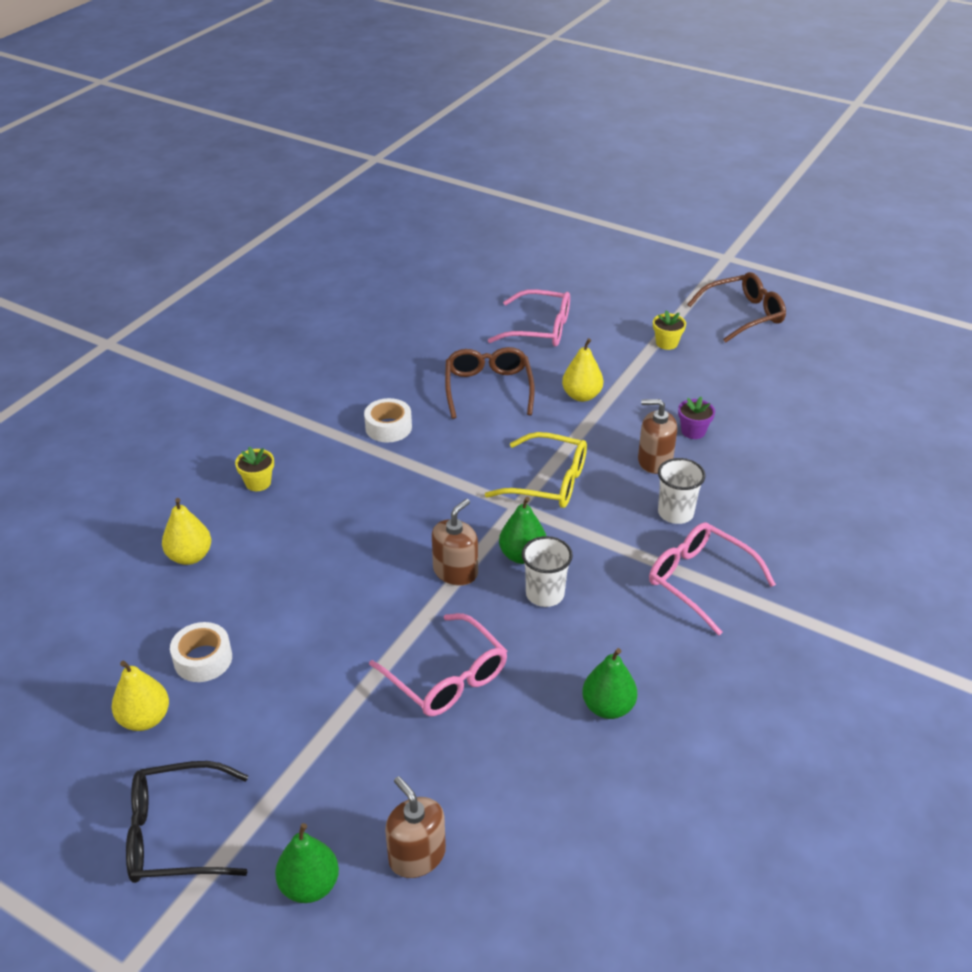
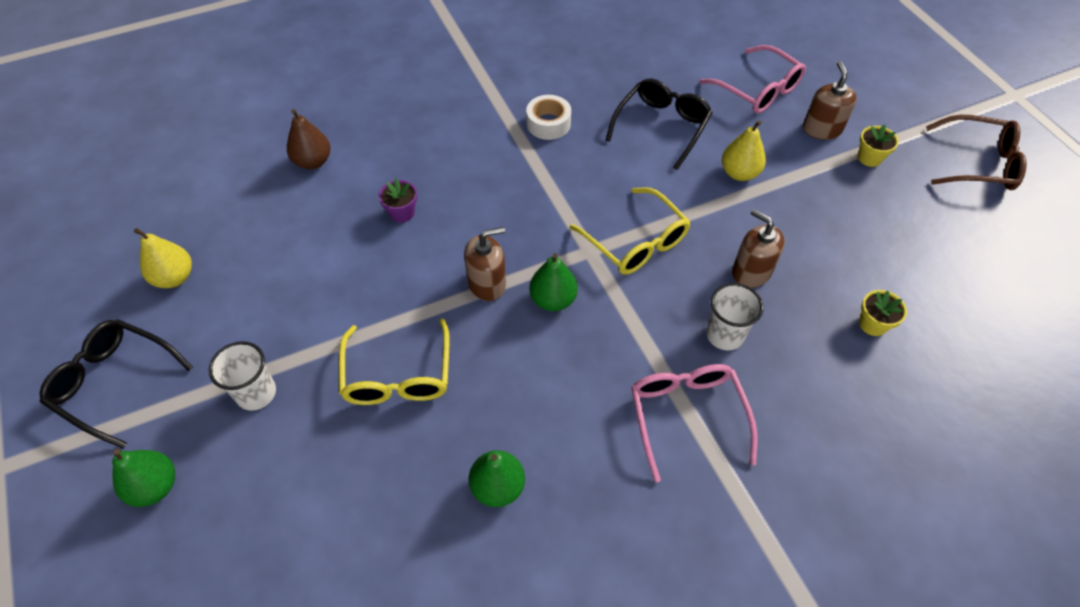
camera: 35 degrees right, 15 degrees up
yellow pear [162,498,211,565] -> brown pear [287,109,330,169]
white tape [170,622,232,682] -> none
yellow flower pot [235,446,274,491] -> yellow flower pot moved to [859,290,907,336]
pink glasses [369,613,507,716] -> yellow glasses [339,318,449,405]
brown soap dispenser [385,776,446,878] -> brown soap dispenser moved to [803,61,857,140]
brown glasses [445,347,535,419] -> black glasses [606,79,712,170]
white cup [522,536,573,607] -> white cup moved to [209,341,276,411]
purple flower pot [678,397,715,439] -> purple flower pot moved to [379,178,417,223]

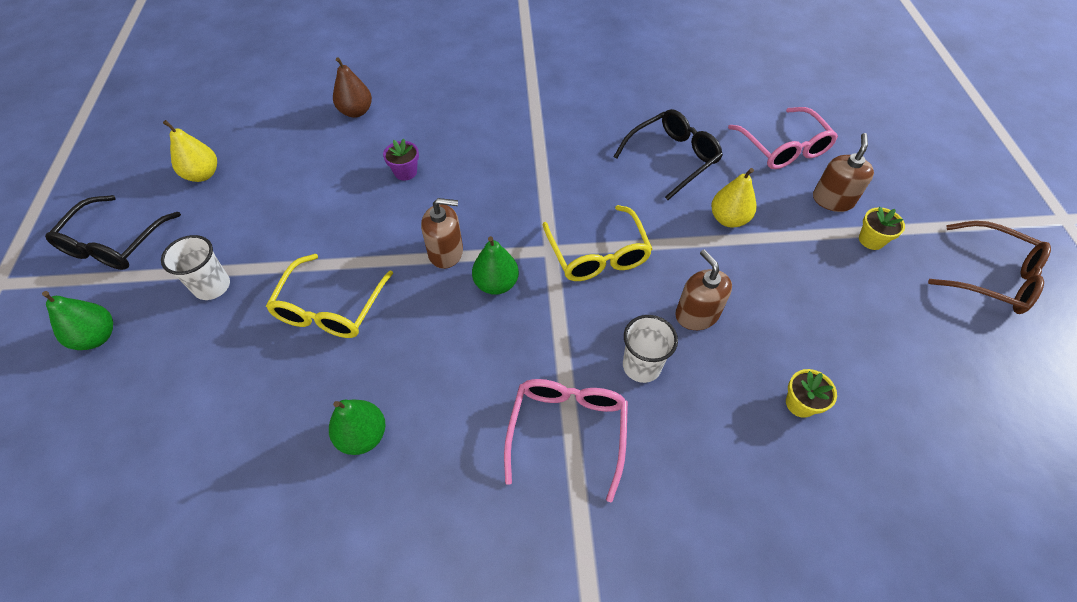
camera: 20 degrees right, 0 degrees up
black glasses [40,319,193,449] -> black glasses turned 120 degrees counterclockwise [45,195,181,270]
white tape [526,95,571,140] -> none

